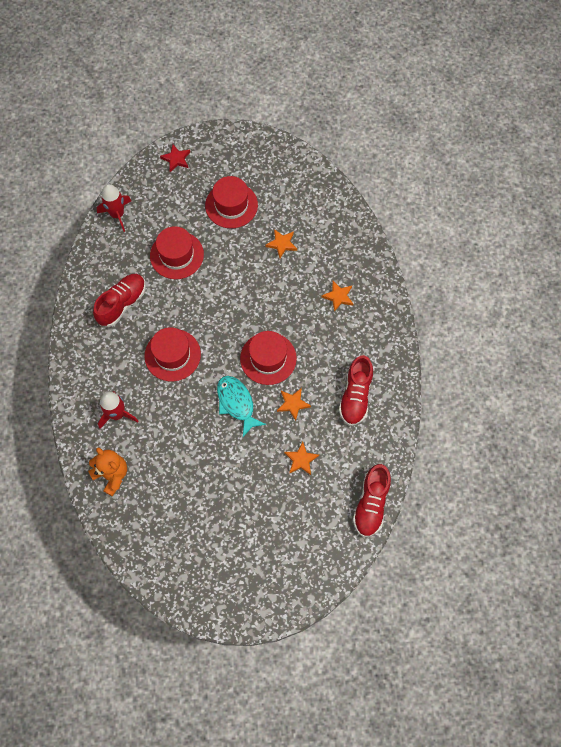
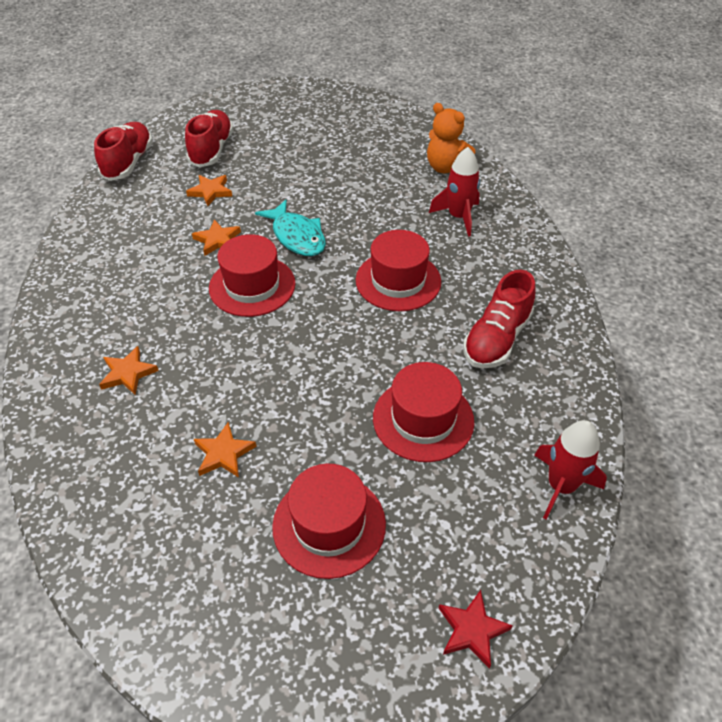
camera: 175 degrees right, 20 degrees down
red shoe [339,355,373,426] -> red shoe moved to [185,110,234,167]

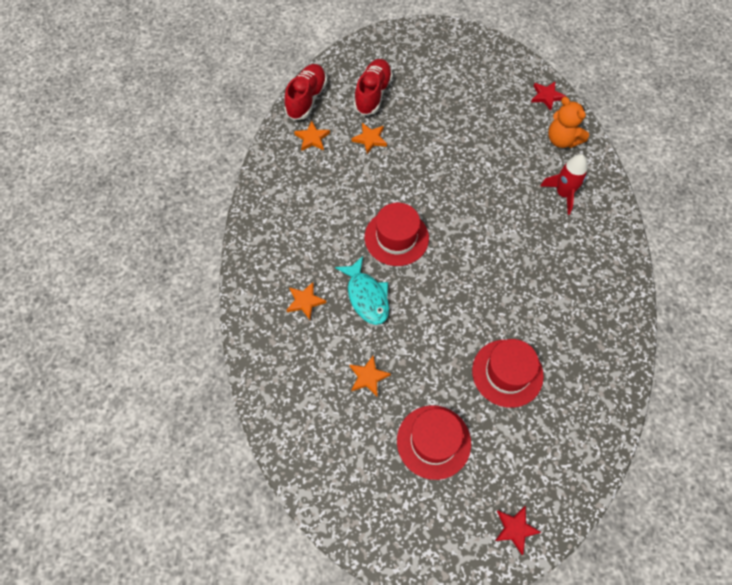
camera: 10 degrees right, 15 degrees up
orange star [192,219,241,256] -> orange star moved to [294,121,330,151]
turquoise fish [255,200,326,256] -> turquoise fish moved to [335,256,389,325]
red hat [356,230,441,311] -> none
red shoe [463,270,536,368] -> none
red rocket [534,420,607,520] -> none
none -> red star [531,82,566,111]

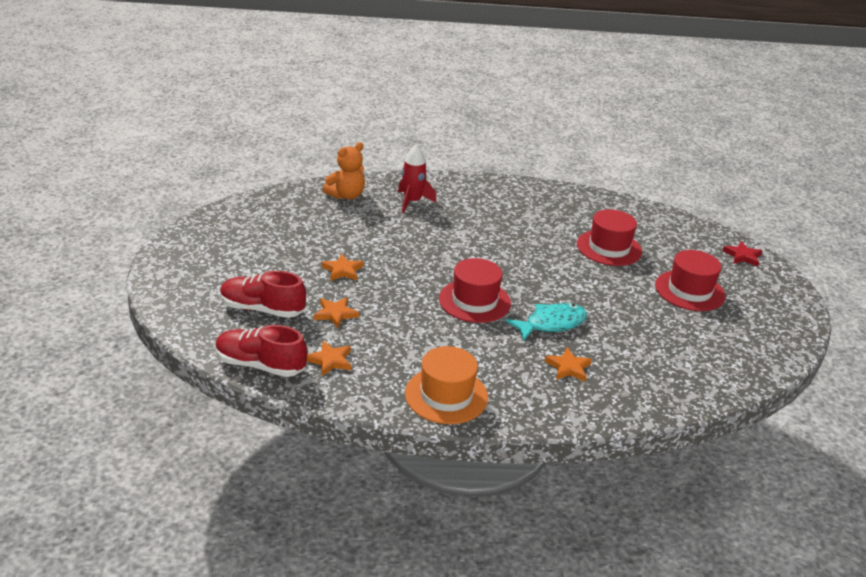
camera: 95 degrees left, 30 degrees down
orange star [349,355,391,396] -> orange star moved to [322,254,364,281]
red star [531,82,566,111] -> none
none -> orange hat [405,346,488,424]

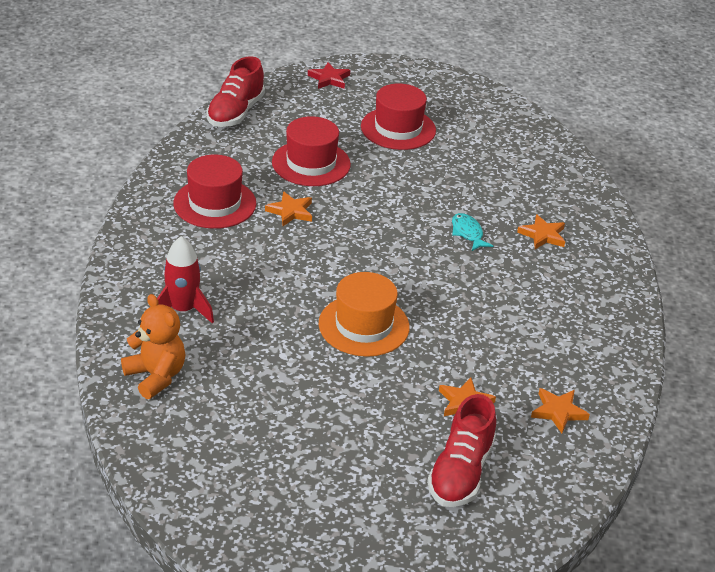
camera: 85 degrees left, 5 degrees up
red shoe [215,325,307,377] -> red shoe moved to [207,56,265,127]
orange star [322,254,364,281] -> orange star moved to [265,191,312,226]
orange hat [405,346,488,424] -> orange hat moved to [319,272,409,357]
red hat [439,258,511,323] -> red hat moved to [173,154,256,229]
turquoise fish [505,303,587,341] -> turquoise fish [452,213,493,251], size x0.61

